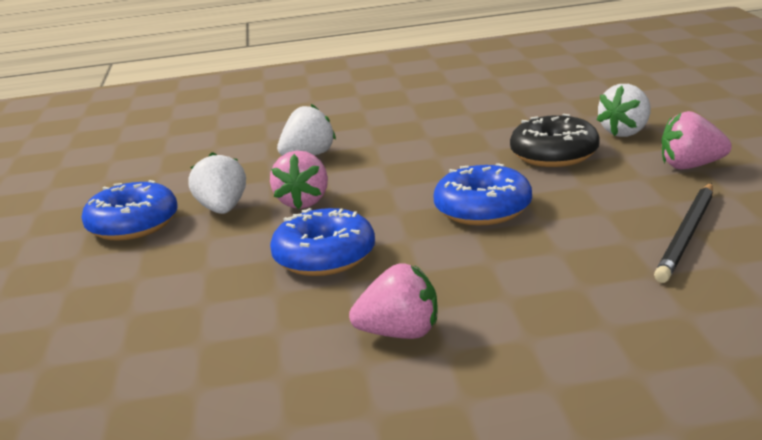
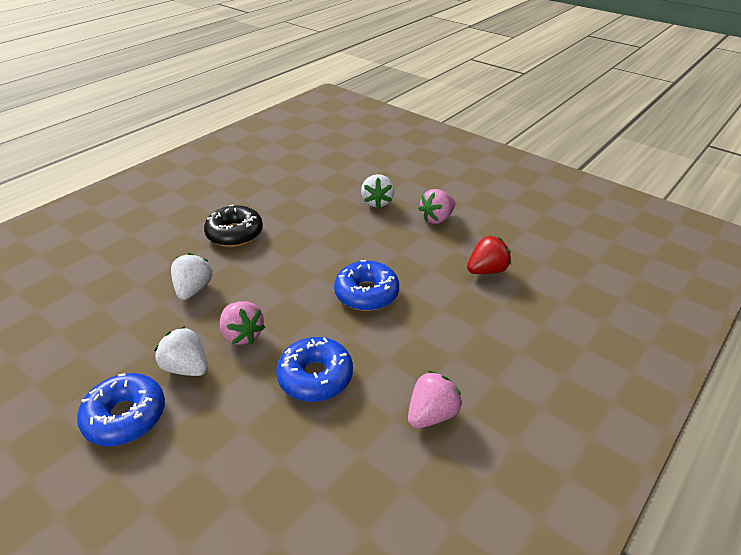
camera: 45 degrees left, 15 degrees up
black donut [510,114,600,167] -> black donut moved to [204,205,263,247]
black pencil [654,183,713,283] -> red strawberry [467,236,511,274]

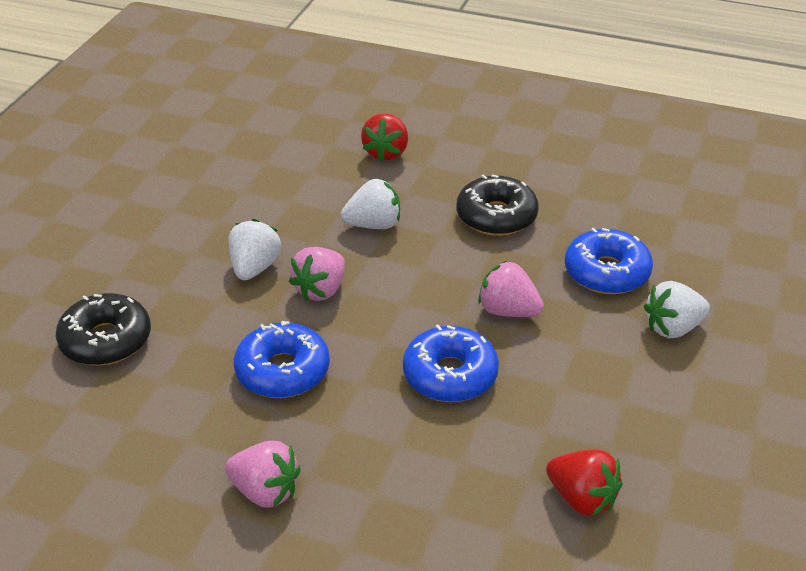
camera: 70 degrees right, 0 degrees up
blue donut [77,373,165,446] -> blue donut moved to [565,228,653,294]
pink strawberry [418,189,455,224] -> pink strawberry moved to [478,261,544,317]
none -> black donut [56,293,151,366]
none -> red strawberry [361,113,408,162]

